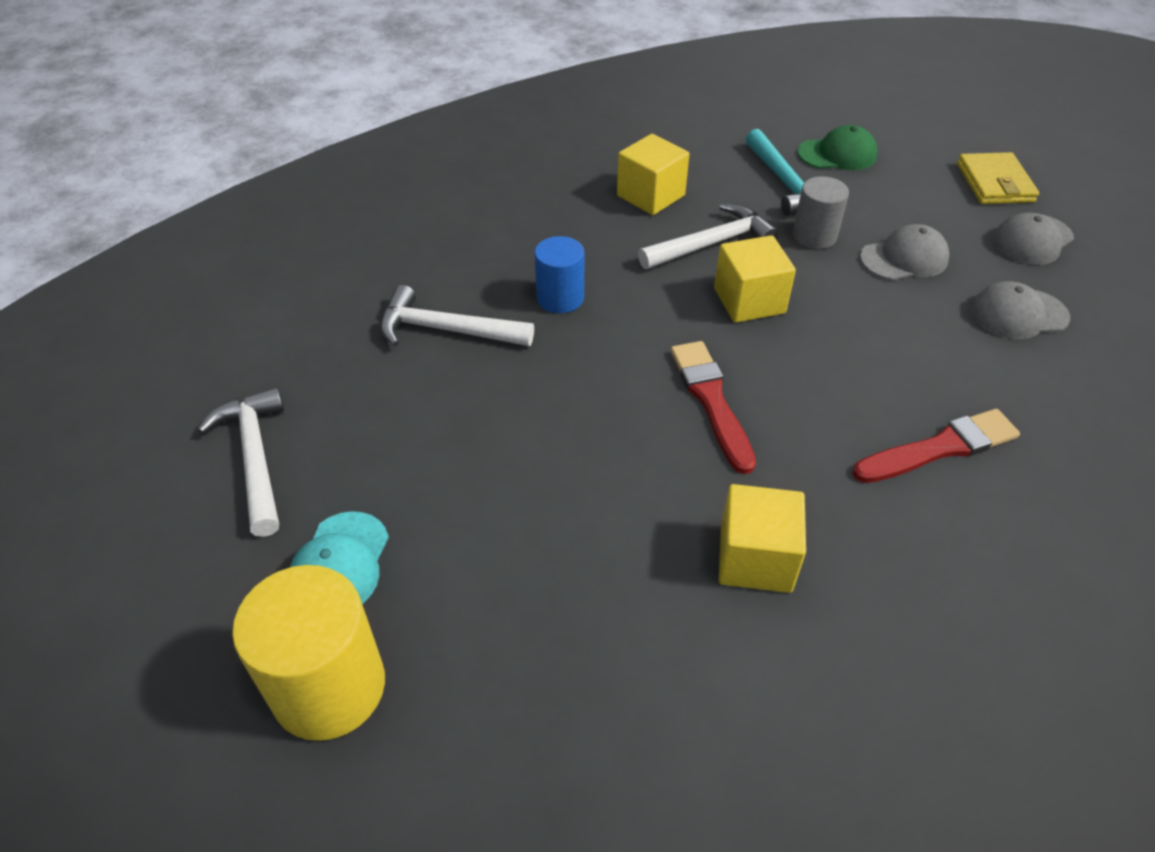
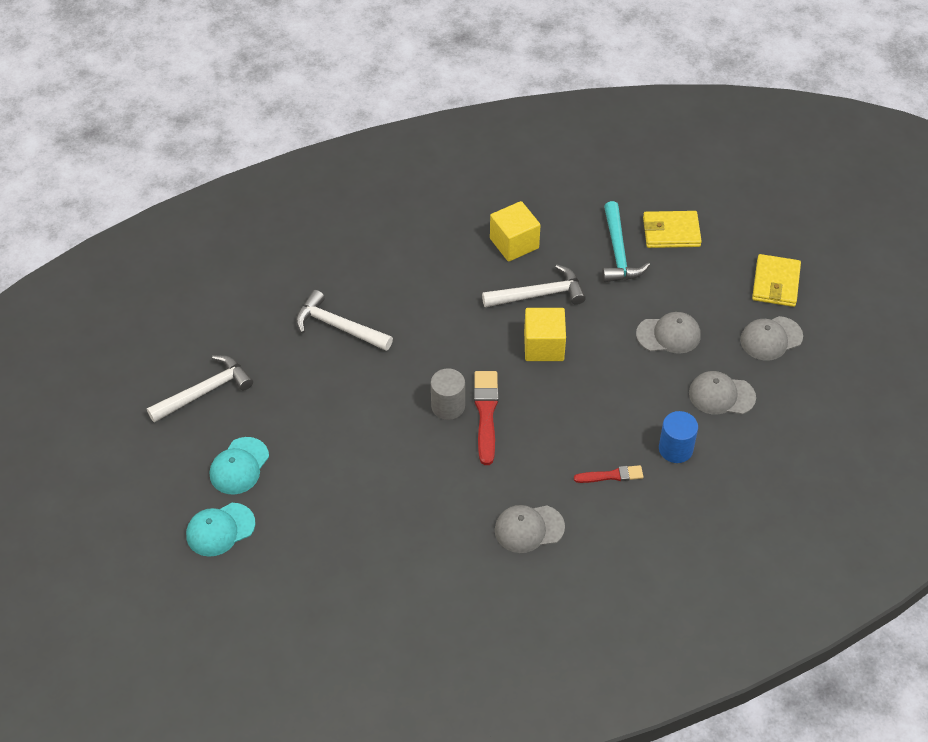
camera: 15 degrees right, 5 degrees up
white hammer [198,387,285,537] -> white hammer turned 60 degrees clockwise [147,355,253,423]
yellow cylinder [232,565,385,741] -> turquoise cap [186,503,255,557]
blue cylinder [534,236,585,313] -> blue cylinder moved to [659,411,698,463]
yellow cube [719,484,806,593] -> none
grey cylinder [793,176,849,249] -> grey cylinder moved to [431,368,465,420]
green cap [797,125,878,170] -> yellow wallet [643,211,702,248]
red brush [852,409,1020,483] -> red brush [574,465,644,483], size x0.61
none -> grey cap [495,505,565,553]

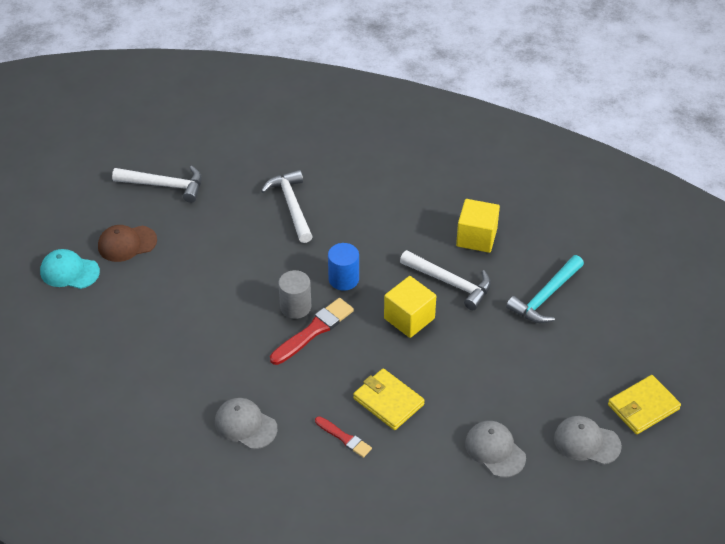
camera: 45 degrees right, 5 degrees down
turquoise cap [210,437,269,495] -> brown cap [98,225,157,262]
grey cap [636,312,701,354] -> none
yellow wallet [643,211,702,248] -> yellow wallet moved to [353,368,425,430]
blue cylinder [659,411,698,463] -> blue cylinder moved to [328,243,359,291]

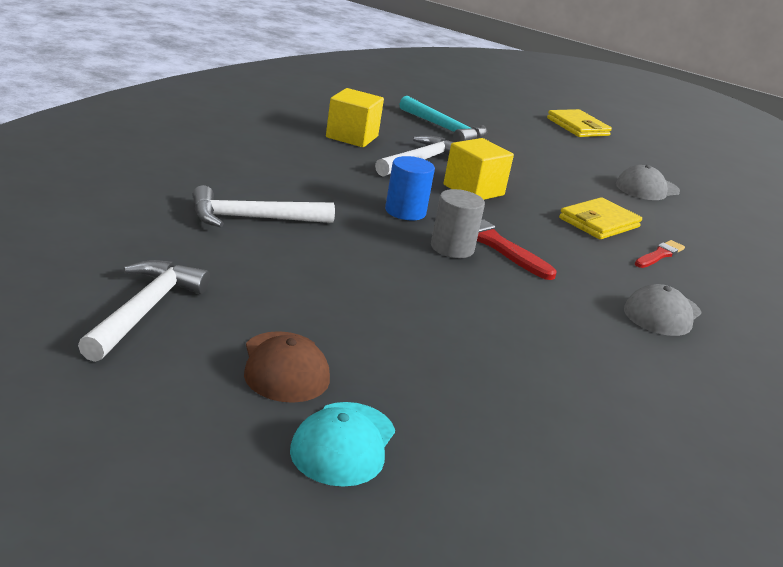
camera: 90 degrees left, 20 degrees down
grey cap [554,416,622,465] -> none

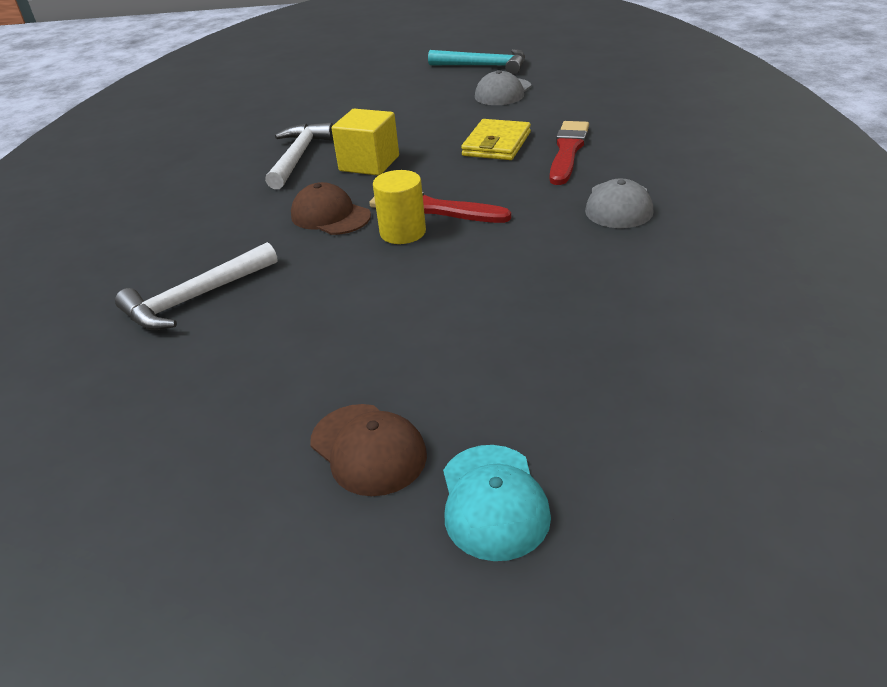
camera: 20 degrees left, 10 degrees up
white hammer [78,260,210,362] -> none
yellow cube [326,88,384,147] -> none
blue cylinder [385,156,435,220] -> brown cap [291,182,371,235]
turquoise hammer [400,96,487,142] -> turquoise hammer moved to [428,49,525,75]
grey cylinder [431,189,485,258] -> yellow cylinder [373,170,426,244]
yellow wallet [547,109,612,137] -> none
red brush [635,240,685,268] -> red brush [550,121,589,185], size x1.65

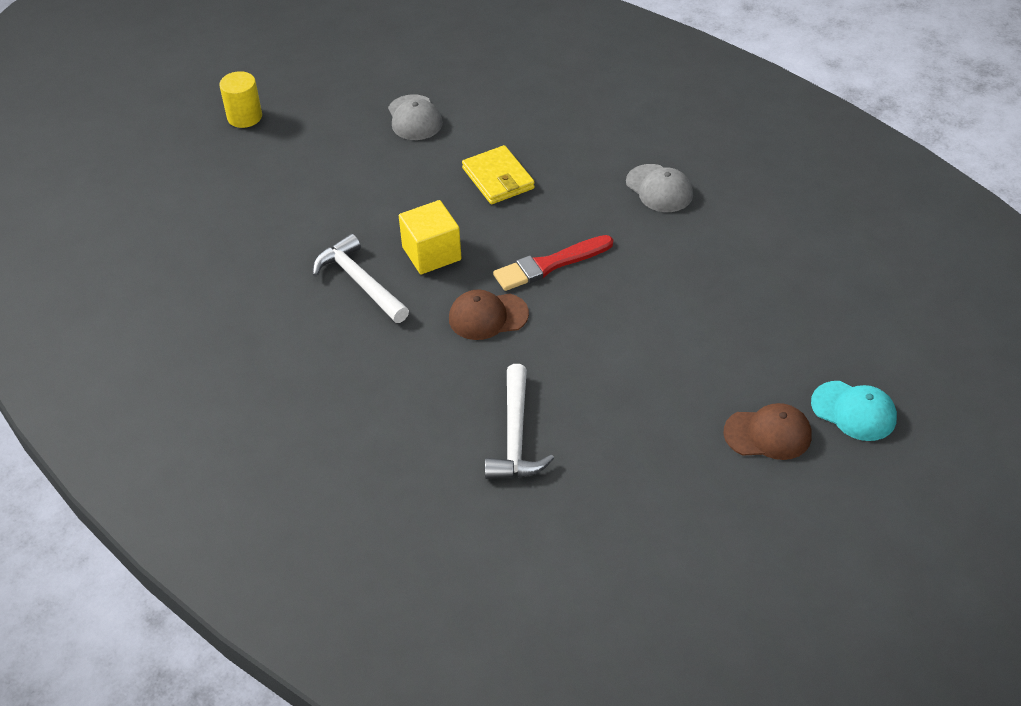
camera: 50 degrees left, 10 degrees up
yellow cylinder [373,170,426,244] -> yellow cylinder moved to [219,71,262,128]
turquoise hammer [428,49,525,75] -> none
red brush [550,121,589,185] -> none

